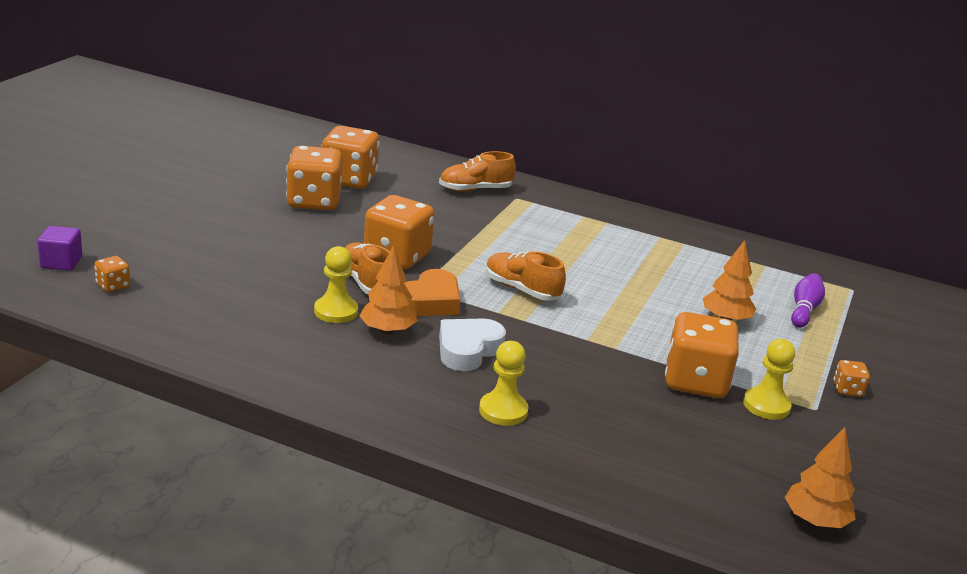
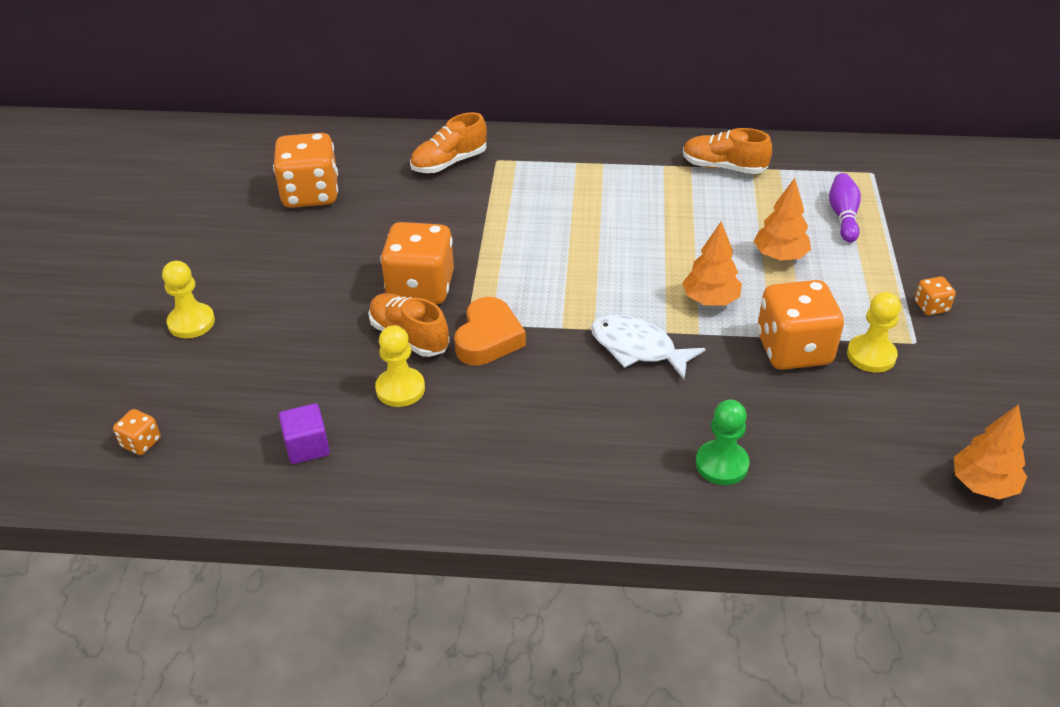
camera: 15 degrees left, 15 degrees up
purple cube [38,226,82,271] -> purple cube moved to [279,403,330,464]
orange dice [286,146,343,210] -> none
orange tree [359,245,417,334] -> orange tree moved to [682,221,742,306]
white heart [439,318,506,371] -> none
yellow pawn [479,341,528,426] -> yellow pawn moved to [162,261,215,338]
orange shoe [486,251,566,301] -> orange shoe moved to [683,128,772,174]
none -> white fish [591,315,706,379]
none -> green pawn [696,400,750,485]

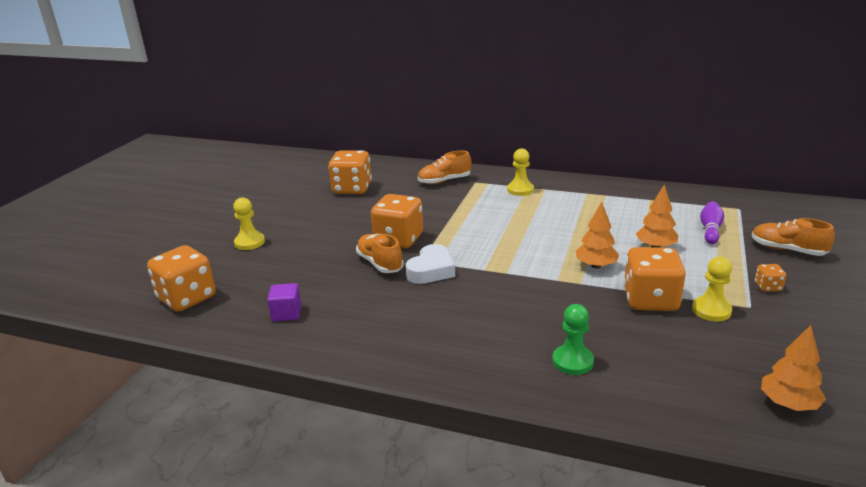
camera: 15 degrees right, 15 degrees down
orange dice [113,409,161,455] -> orange dice [147,245,216,312], size x2.24
yellow pawn [375,325,425,407] -> yellow pawn moved to [507,148,534,196]
orange heart [454,297,526,366] -> white heart [406,244,455,284]
white fish [591,315,706,379] -> none
orange shoe [683,128,772,174] -> orange shoe moved to [752,218,835,256]

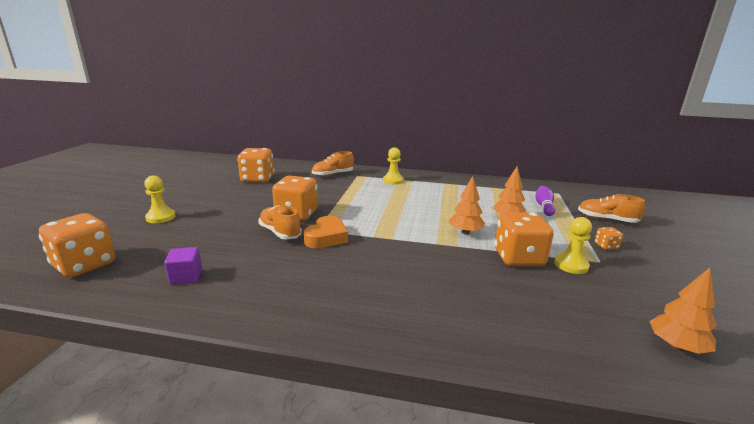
camera: 10 degrees left, 5 degrees down
white heart [406,244,455,284] -> orange heart [304,216,348,248]
green pawn [552,304,594,375] -> none

